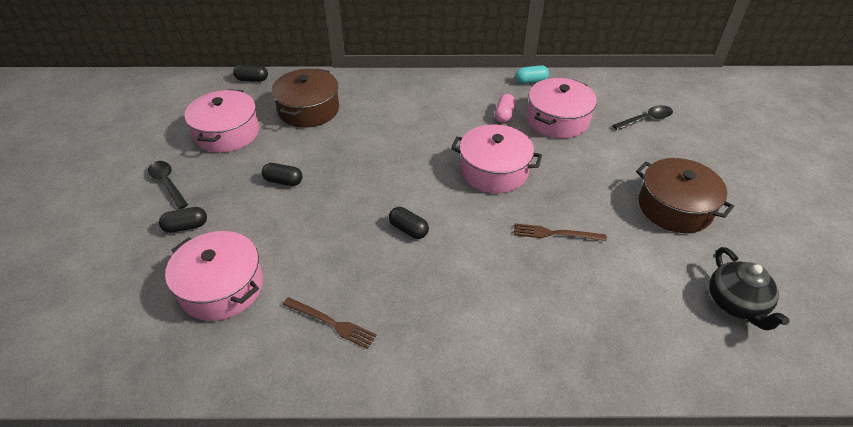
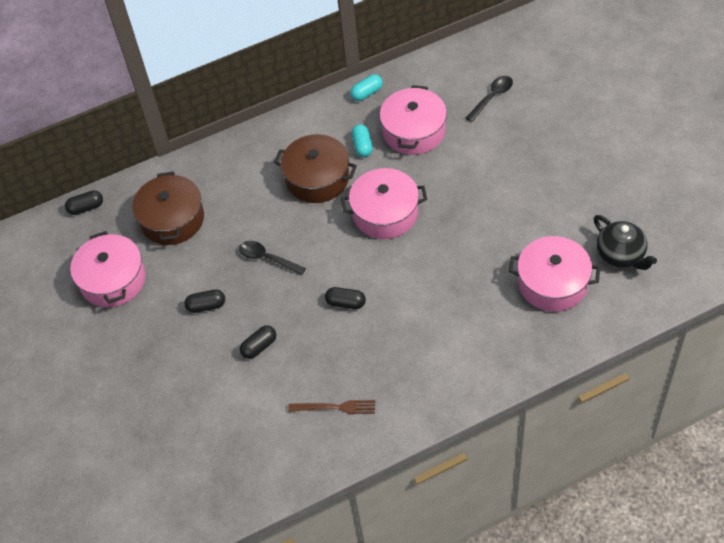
camera: 20 degrees left, 10 degrees up
black spoon [148,161,188,209] -> black spoon moved to [239,241,306,275]
black capsule [159,207,207,233] -> black capsule moved to [240,325,276,359]
pink pot [165,231,263,321] -> pink pot moved to [509,236,600,312]
pink capsule [495,94,516,123] -> turquoise capsule [352,124,373,157]
brown fork [514,223,607,241] -> none
brown pot [636,158,734,233] -> brown pot moved to [274,134,357,203]

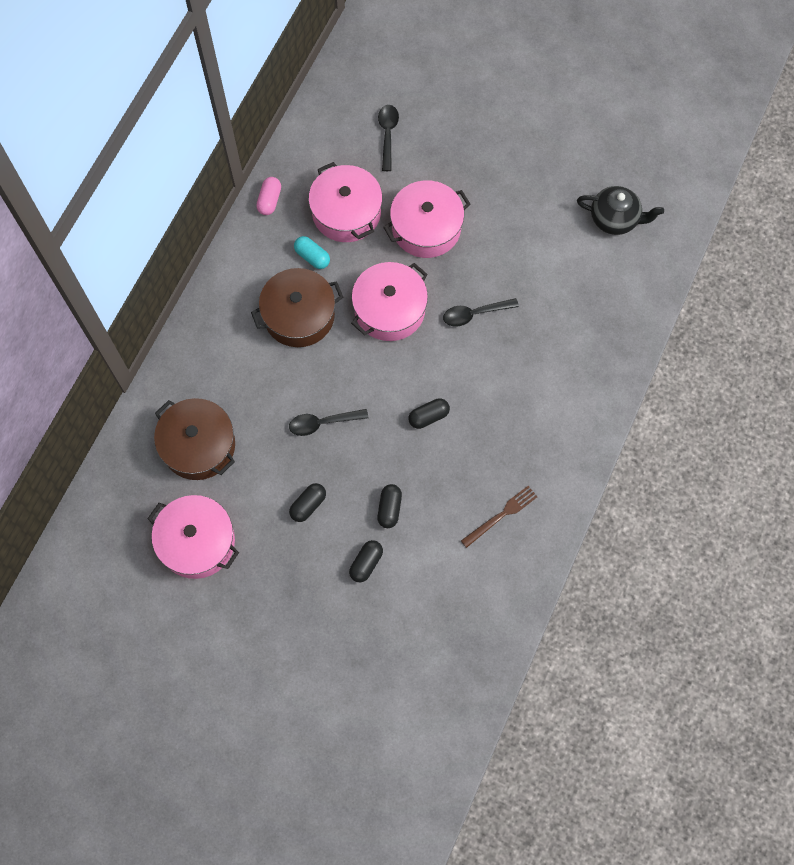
camera: 45 degrees left, 15 degrees up
black capsule [65,190,103,215] -> black capsule moved to [349,540,383,583]
turquoise capsule [350,74,383,101] -> pink capsule [256,177,281,215]
pink pot [509,236,600,312] -> pink pot moved to [383,180,470,258]
none -> black spoon [443,298,519,327]

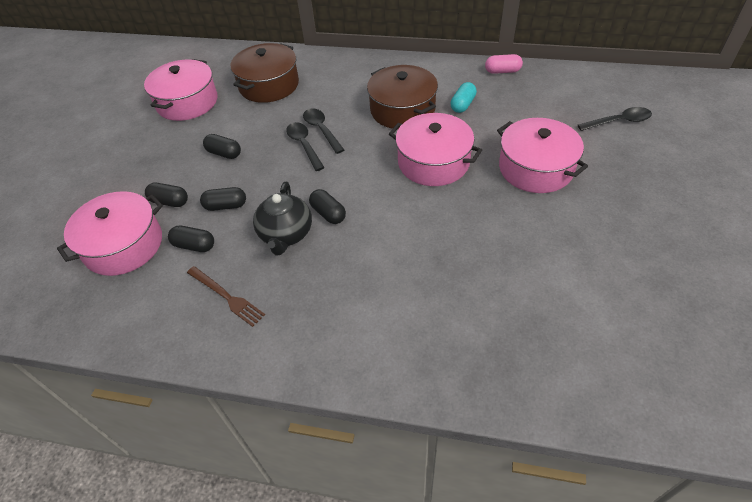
camera: 80 degrees right, 20 degrees down
pink pot [308,162,382,242] -> pink pot moved to [57,191,163,276]
black spoon [443,298,519,327] -> black spoon moved to [303,108,344,154]
black teapot [577,186,664,235] -> black teapot moved to [253,182,312,255]
none -> black capsule [168,226,214,252]

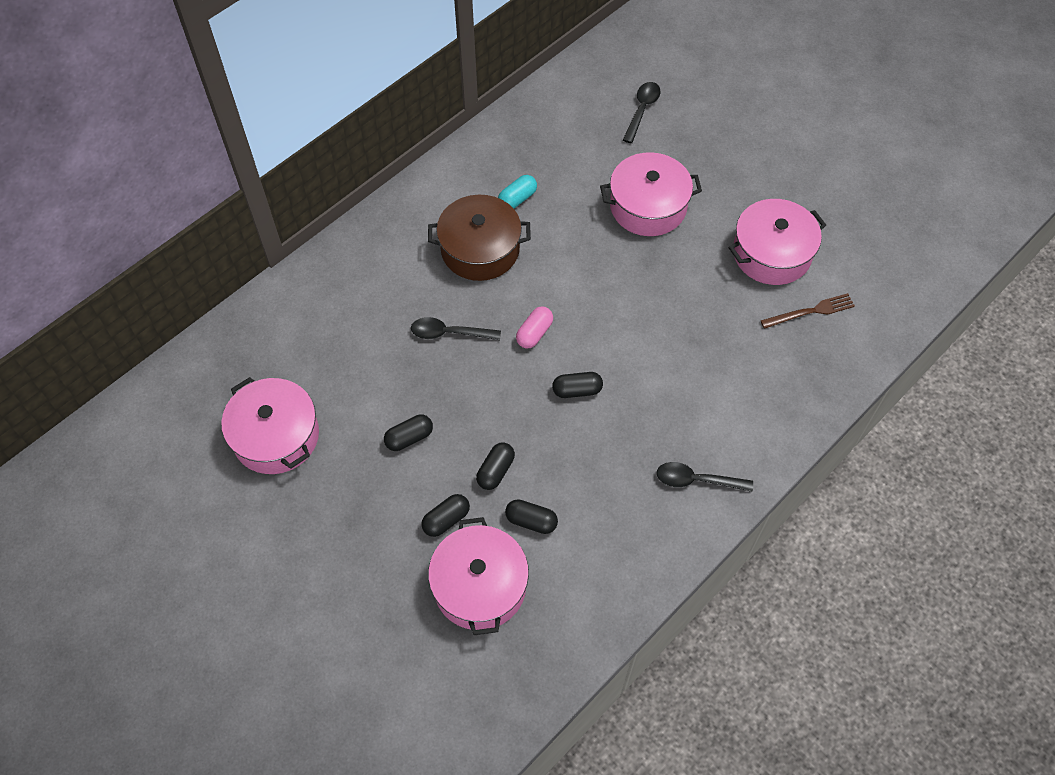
camera: 60 degrees left, 10 degrees up
black capsule [168,226,214,252] -> black capsule turned 60 degrees clockwise [505,499,558,534]
brown fork [187,266,265,327] -> brown fork moved to [761,293,855,329]
brown pot [231,43,299,103] -> none
black teapot [253,182,312,255] -> none
black spoon [286,122,325,171] -> black spoon moved to [657,462,753,492]
pink pot [389,113,482,186] -> pink pot moved to [728,199,826,285]
turquoise capsule [451,82,477,113] -> turquoise capsule turned 75 degrees clockwise [498,175,537,208]
pink capsule [485,54,523,74] -> pink capsule moved to [516,307,553,348]

